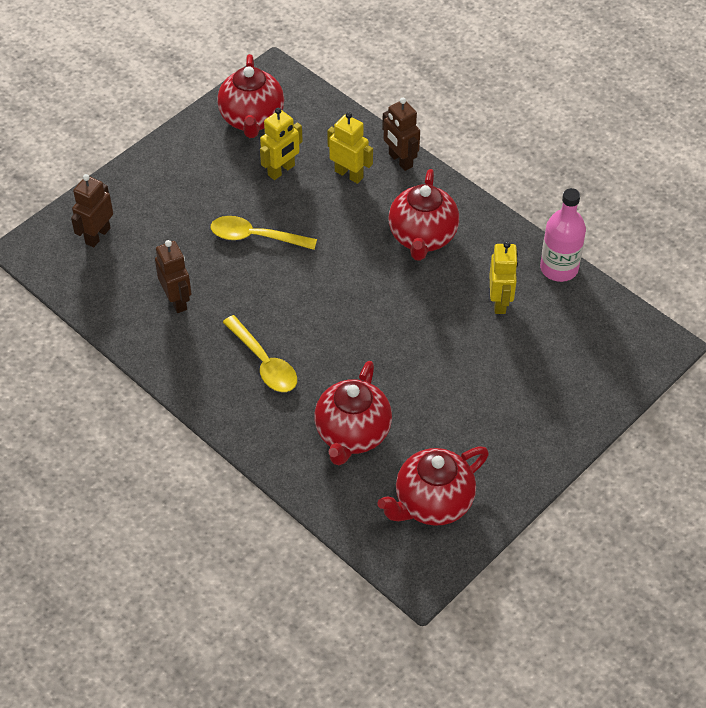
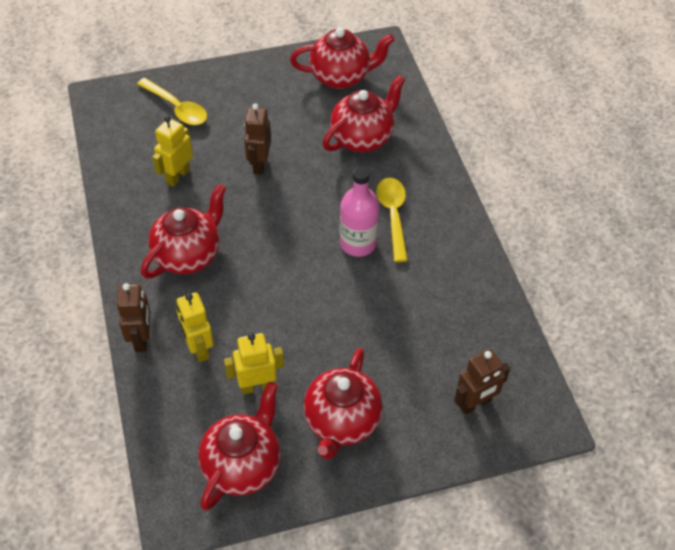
camera: 150 degrees left, 0 degrees up
brown robot [155,240,192,313] -> brown robot moved to [244,104,271,174]
yellow spoon [211,216,317,250] -> yellow spoon moved to [137,78,207,125]
pink bottle [540,188,586,282] -> pink bottle moved to [340,166,379,257]
none -> red teapot [304,348,383,460]

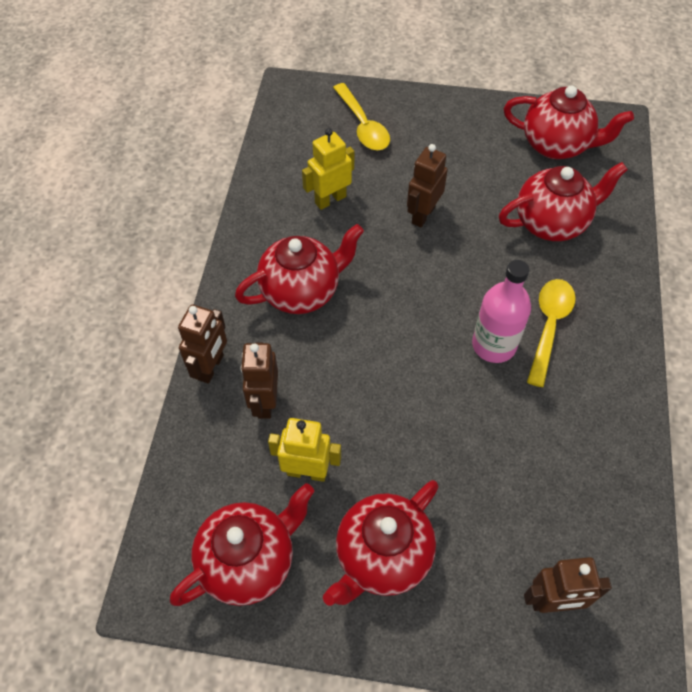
camera: 25 degrees right, 5 degrees up
yellow robot [176,292,214,362] -> brown robot [241,343,278,419]

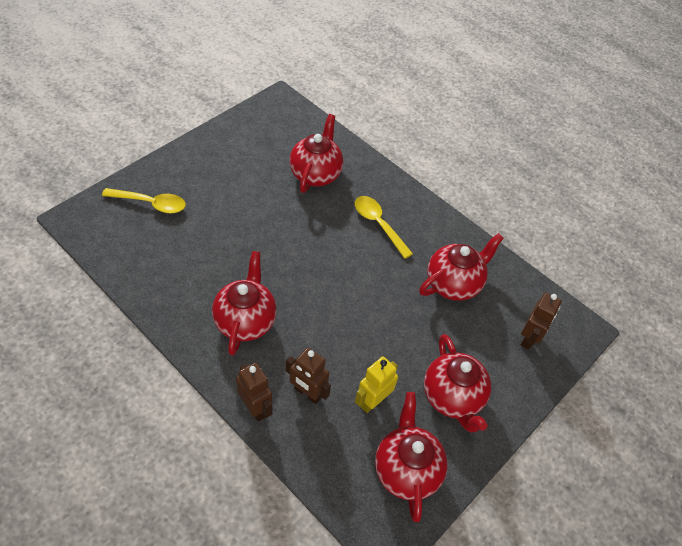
camera: 60 degrees left, 5 degrees down
yellow robot [302,128,354,210] -> none
brown robot [407,144,448,227] -> none
pink bottle [472,260,531,363] -> none
red teapot [504,86,634,159] -> red teapot moved to [419,233,504,301]

